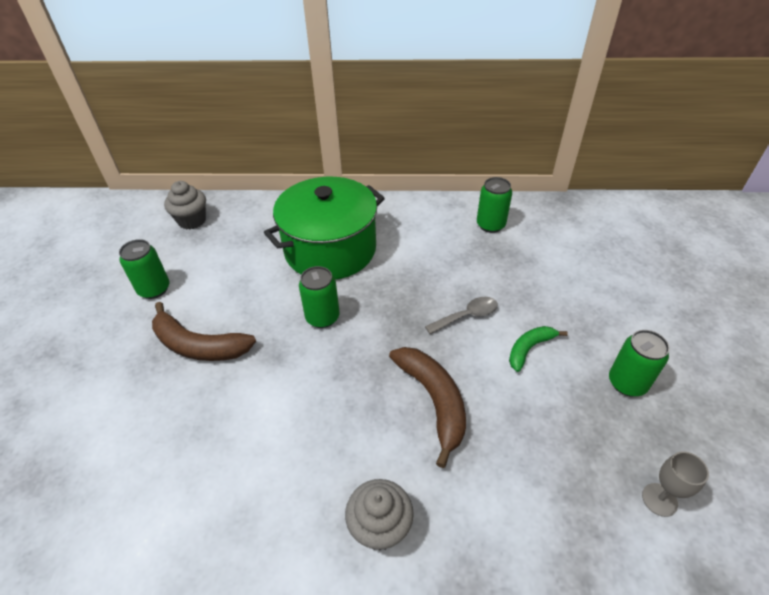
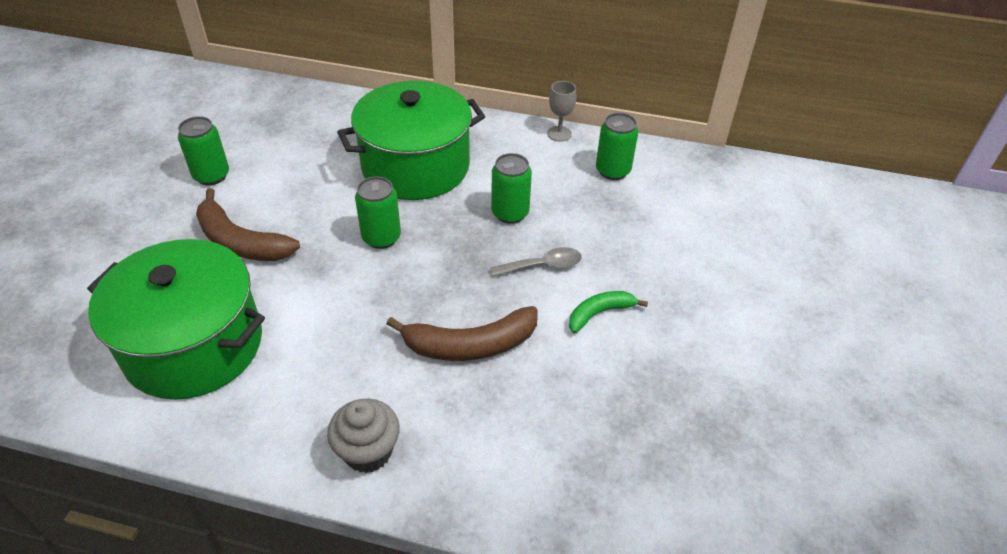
camera: 10 degrees right, 0 degrees up
grey cupcake [164,181,206,230] -> none
brown banana [389,347,466,468] -> brown banana turned 90 degrees clockwise [386,306,538,361]
green can [609,330,670,396] -> green can moved to [491,153,532,224]
grey goblet [642,451,709,517] -> grey goblet moved to [547,81,576,142]
none -> green pot [87,239,265,400]

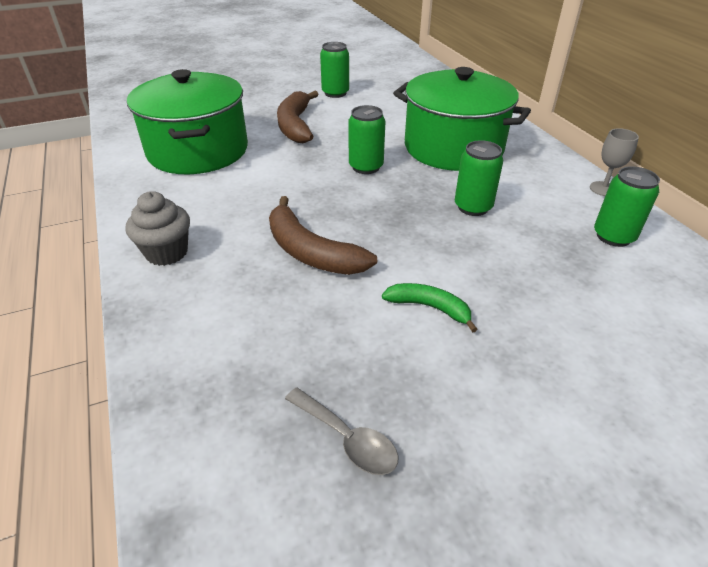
camera: 55 degrees right, 5 degrees down
grey spoon [490,247,582,276] -> grey spoon moved to [285,388,398,475]

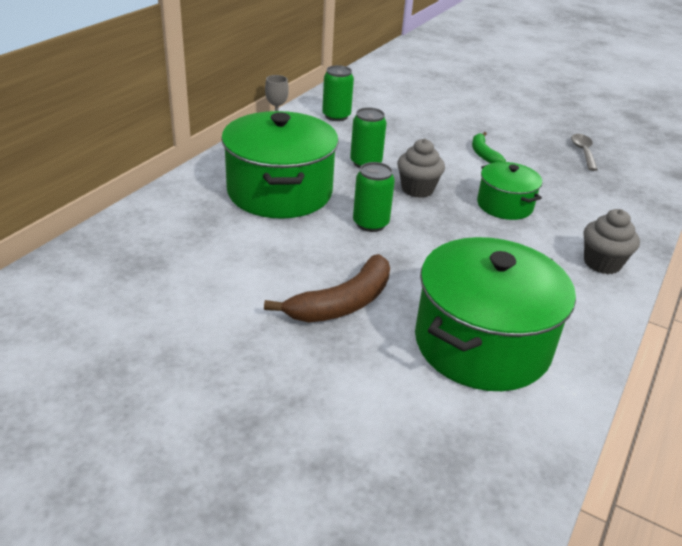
camera: 130 degrees left, 5 degrees down
brown banana [269,196,377,275] -> green pot [477,162,542,220]
green can [320,42,349,98] -> none
none -> grey cupcake [397,138,445,198]

